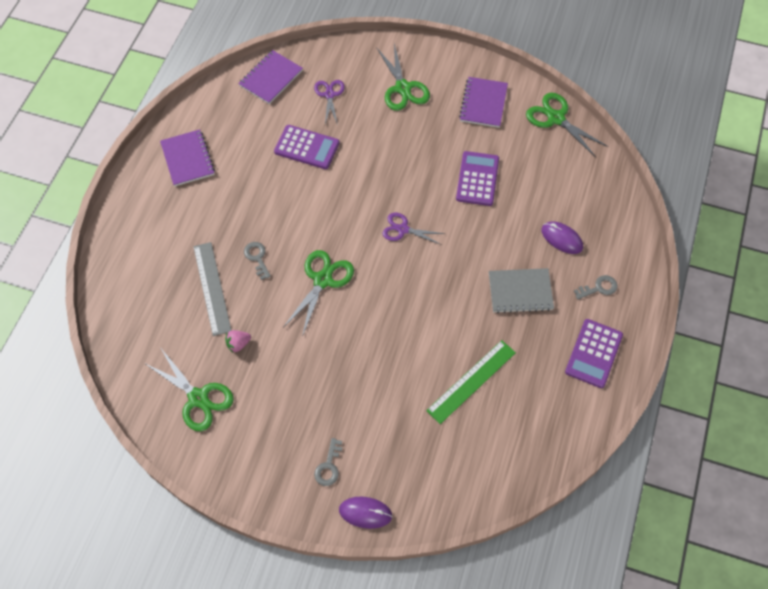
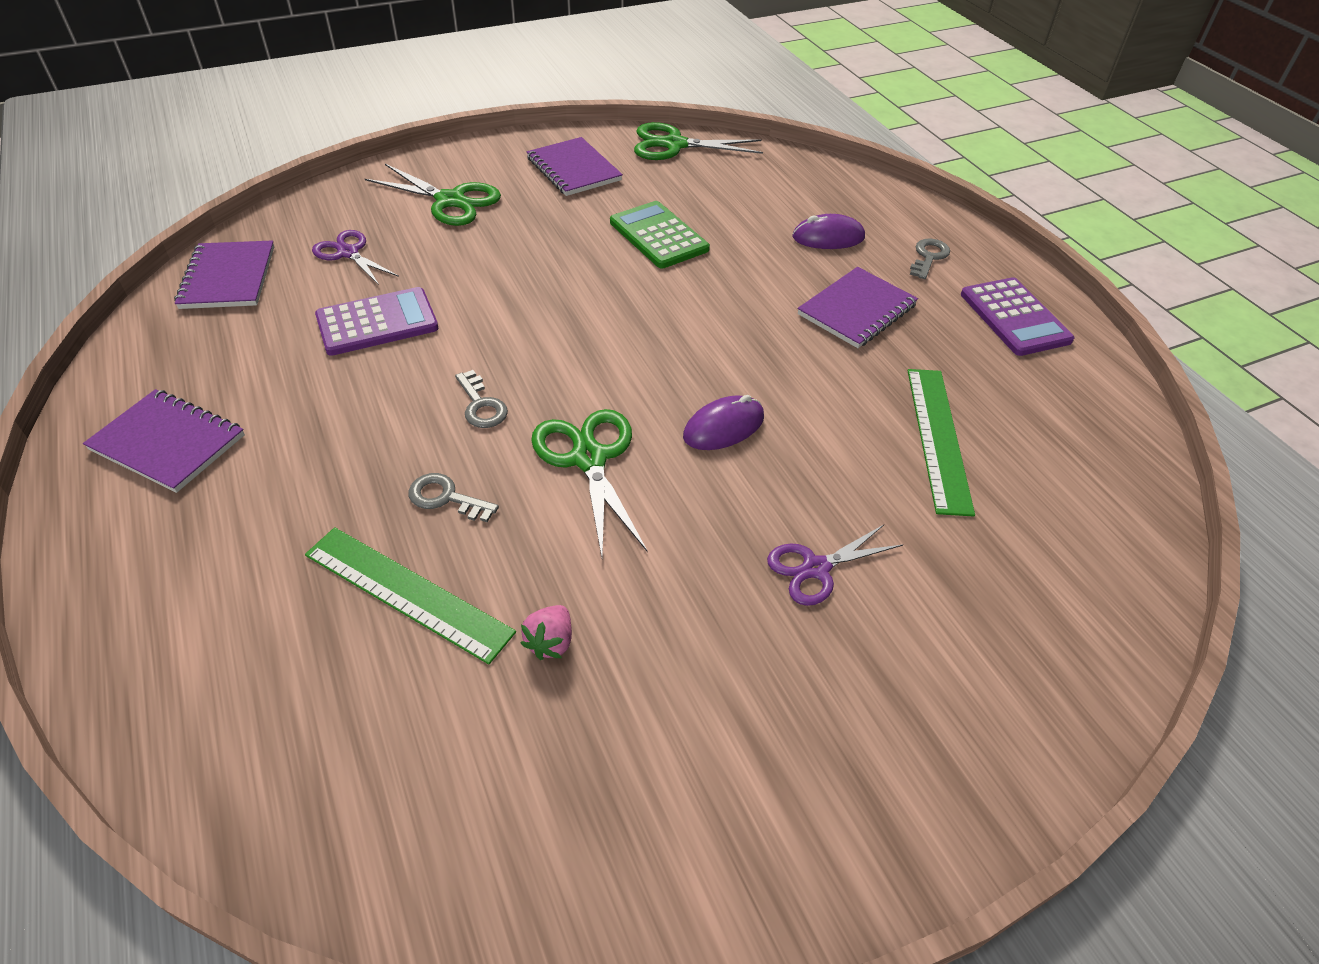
camera: 45 degrees left, 15 degrees down
green scissors [144,349,234,431] -> none
grey ruler [193,242,232,336] -> green ruler [305,527,516,664]
grey key [314,438,342,486] -> grey key moved to [455,370,508,428]
purple mouse [339,497,392,529] -> purple mouse moved to [683,395,764,450]
purple scissors [382,213,445,245] -> purple scissors moved to [767,525,903,606]
purple calculator [456,151,499,206] -> green calculator [610,201,710,268]
grey notebook [489,268,554,313] -> purple notebook [798,267,918,348]

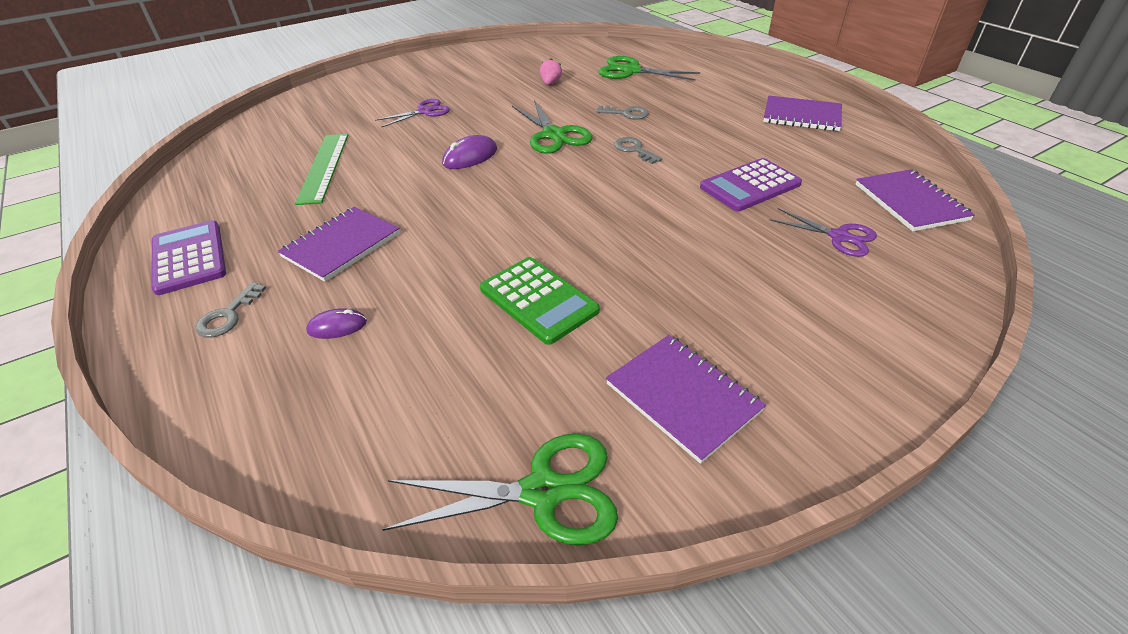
camera: 175 degrees right, 5 degrees down
green ruler [305,527,516,664] -> none
green scissors [365,164,501,226] -> green scissors moved to [598,56,700,81]
purple mouse [792,214,865,249] -> purple mouse [306,308,367,339], size x0.66

